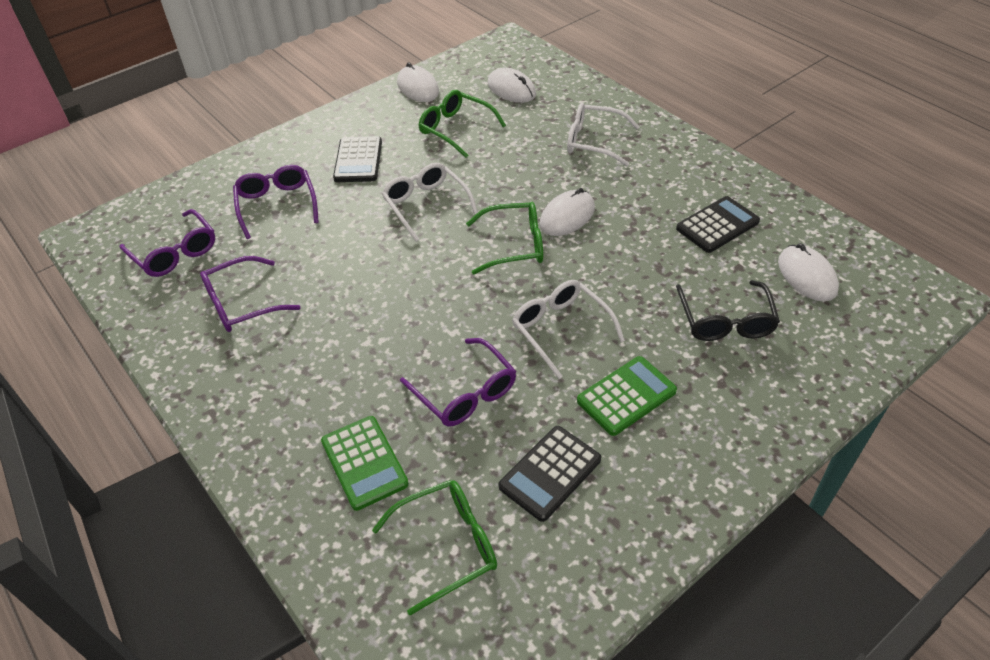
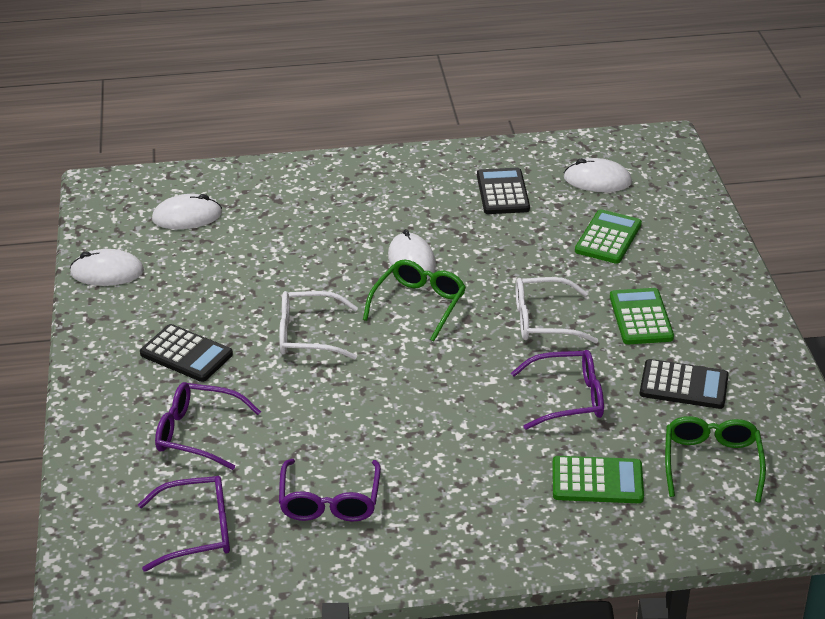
camera: 60 degrees left, 10 degrees down
green glasses [419,90,506,158] -> none
black calculator [499,426,601,522] -> black calculator turned 60 degrees counterclockwise [640,359,729,409]
white glasses [567,103,640,166] -> none
black glasses [676,280,780,341] -> green calculator [575,209,642,264]

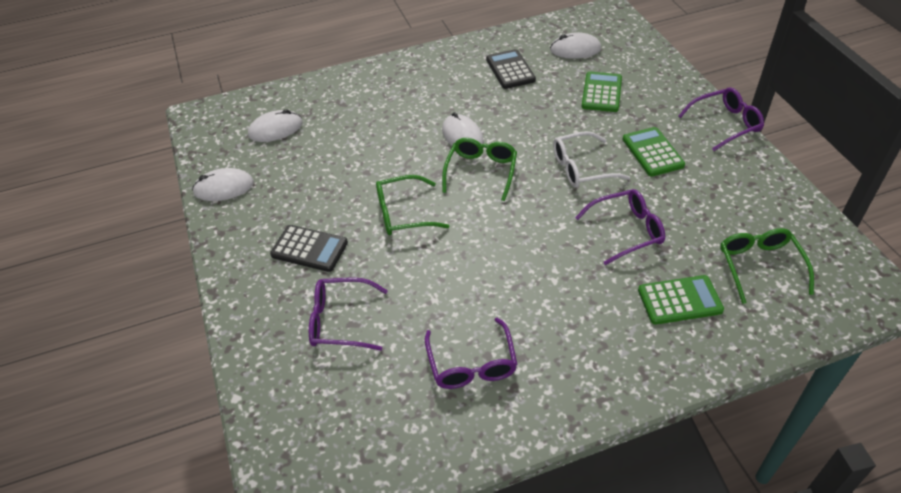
camera: 10 degrees left, 10 degrees up
purple glasses [138,476,230,572] -> purple glasses moved to [679,87,764,151]
white glasses [279,291,358,360] -> green glasses [376,175,449,235]
black calculator [640,359,729,409] -> none

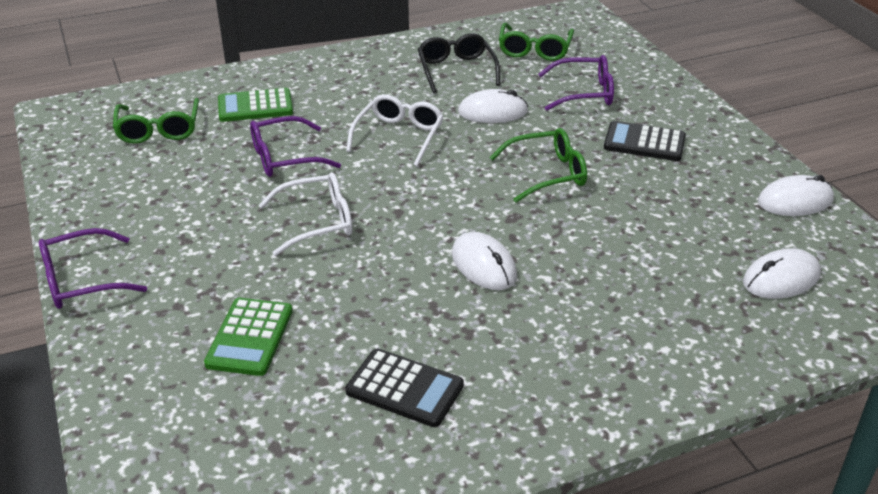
camera: 175 degrees right, 10 degrees down
purple glasses [425,318,517,389] -> black glasses [418,33,500,93]
green glasses [442,138,517,201] -> green glasses moved to [499,23,574,61]
black calculator [486,49,536,89] -> black calculator turned 45 degrees counterclockwise [345,349,464,427]
white mouse [550,32,601,59] -> white mouse moved to [458,89,528,123]
green calculator [622,127,685,176] -> none
none -> white glasses [346,94,444,166]

